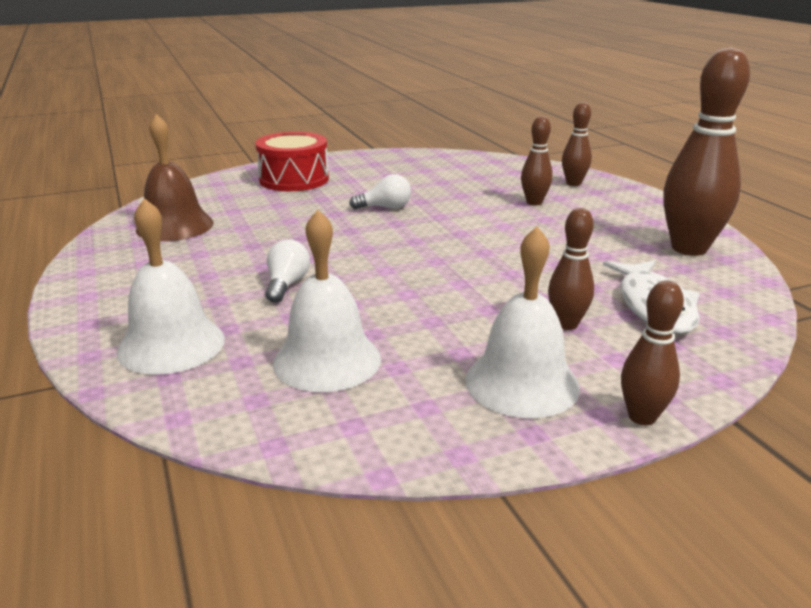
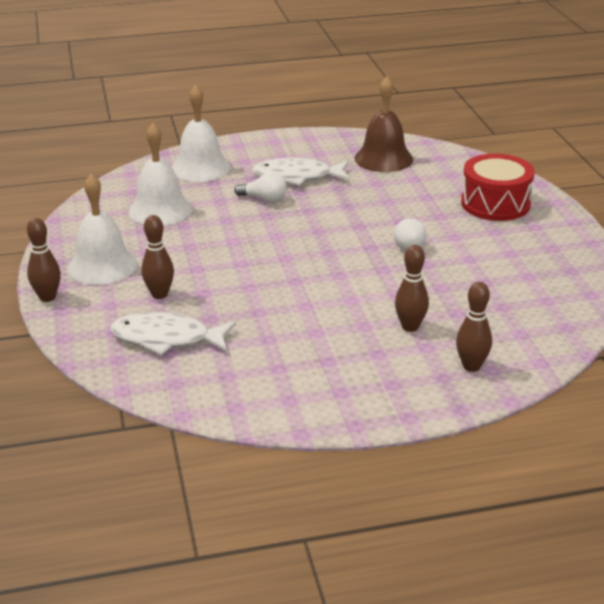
camera: 100 degrees right, 5 degrees up
brown bowling pin [663,47,750,256] -> none
none -> white fish [252,158,350,185]

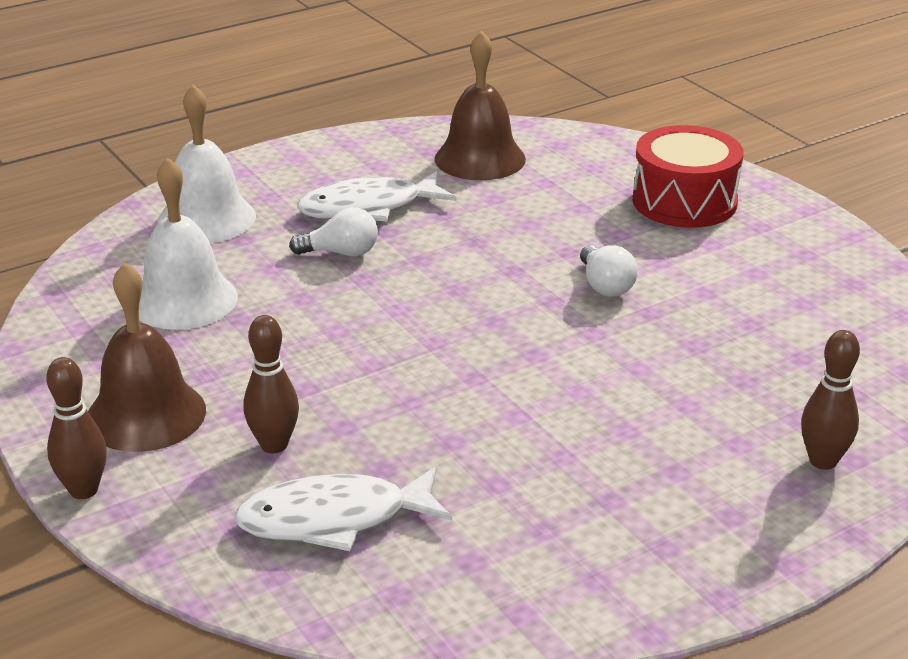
camera: 20 degrees left, 0 degrees up
white bell [68,174,138,285] -> brown bell [88,263,206,452]
brown bowling pin [395,245,429,332] -> none

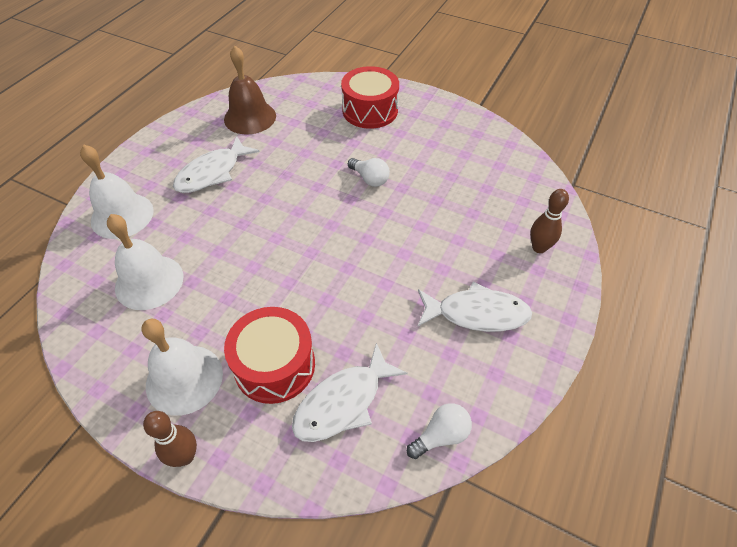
camera: 30 degrees left, 20 degrees up
brown bell [88,263,206,452] -> white bell [142,319,223,416]
brown bowling pin [244,315,299,453] -> red drum [224,307,315,404]
white light bulb [289,207,378,256] -> white light bulb moved to [407,403,472,459]
none -> white fish [417,282,532,332]

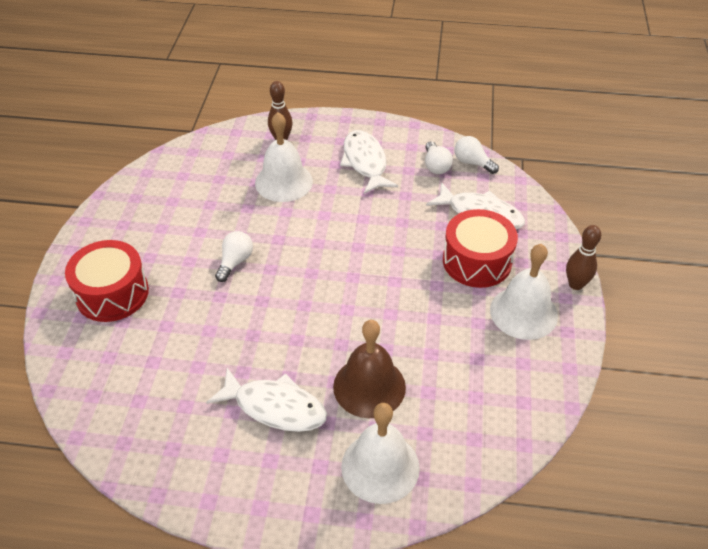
camera: 110 degrees left, 5 degrees down
white bell [107,214,183,310] -> white bell moved to [255,112,313,202]
brown bell [224,46,276,134] -> brown bell moved to [333,320,406,418]
none -> white light bulb [425,141,453,174]

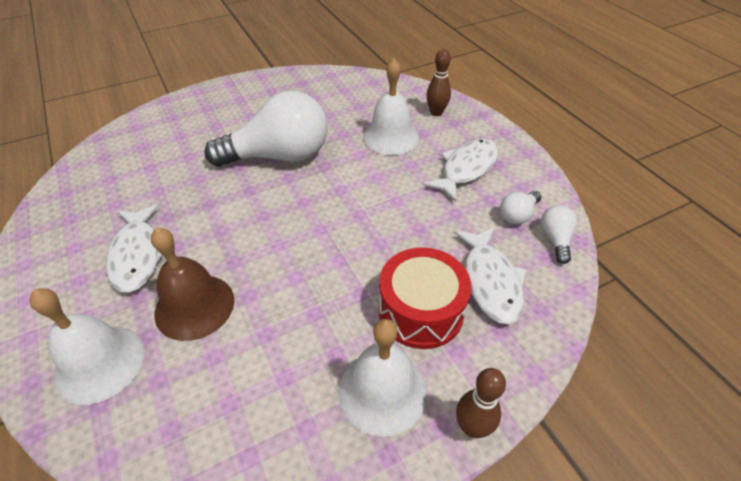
camera: 55 degrees right, 0 degrees up
red drum [65,240,149,322] -> none
white light bulb [215,231,253,282] -> white light bulb [204,91,328,167], size x2.34

